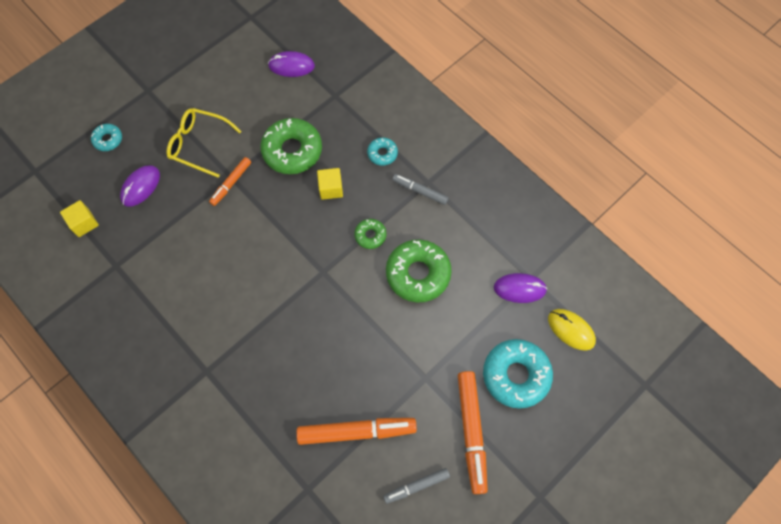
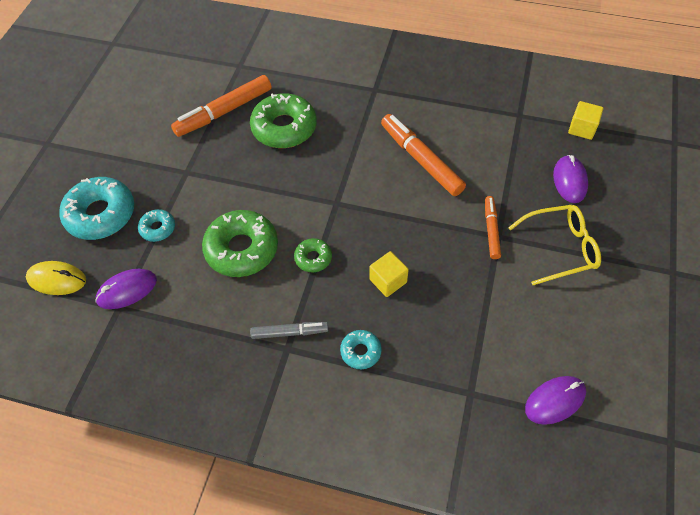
camera: 150 degrees right, 10 degrees down
turquoise donut [91,124,122,151] -> turquoise donut moved to [138,209,175,242]
green donut [260,118,322,174] -> green donut moved to [250,93,317,148]
grey marker [383,468,450,504] -> none
orange marker [458,371,488,494] -> orange marker moved to [381,114,466,196]

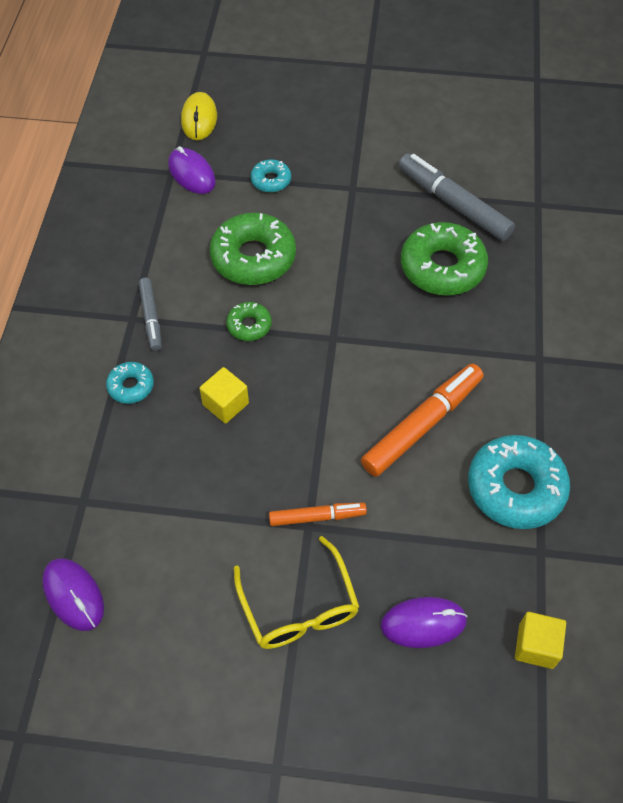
camera: 80 degrees right, 0 degrees up
turquoise donut [60,177,134,240] -> turquoise donut moved to [468,435,570,529]
orange marker [171,75,272,137] -> grey marker [399,154,515,241]

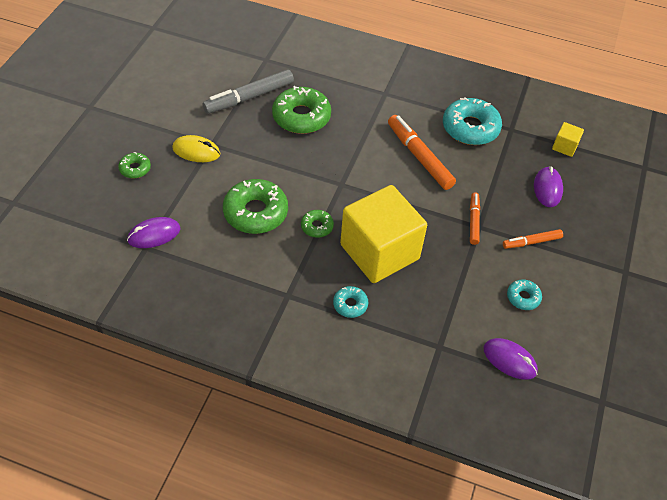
camera: 80 degrees left, 5 degrees down
purple mouse [42,558,104,631] -> purple mouse turned 60 degrees clockwise [483,338,538,380]
grey marker [139,278,162,351] -> none
yellow mouse [181,92,217,140] -> yellow mouse moved to [172,135,220,162]
yellow cube [200,367,249,424] -> yellow cube [340,185,427,283], size x2.47
yellow glasses [234,536,359,649] -> orange marker [503,229,563,249]
turquoise donut [251,159,291,192] -> turquoise donut moved to [507,279,542,310]
none -> green donut [118,152,151,178]

